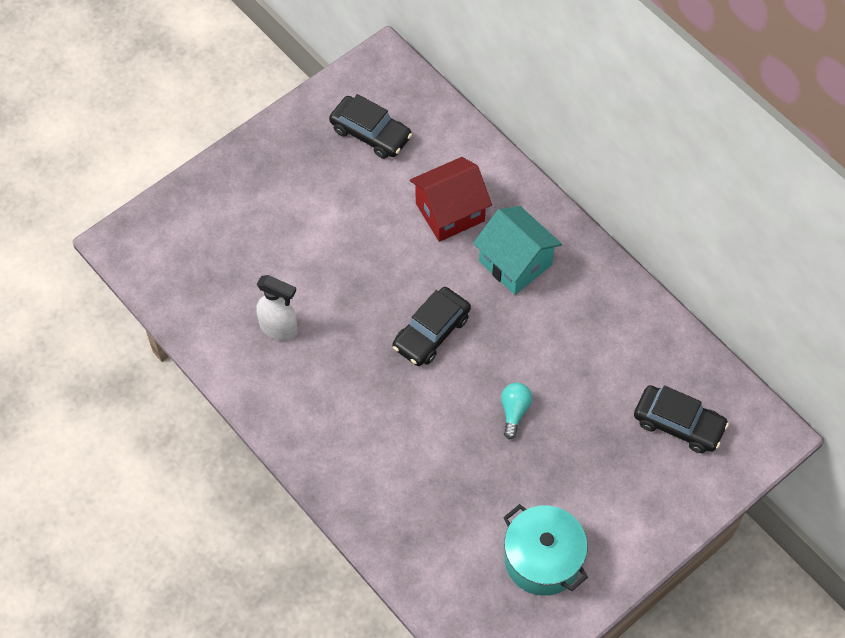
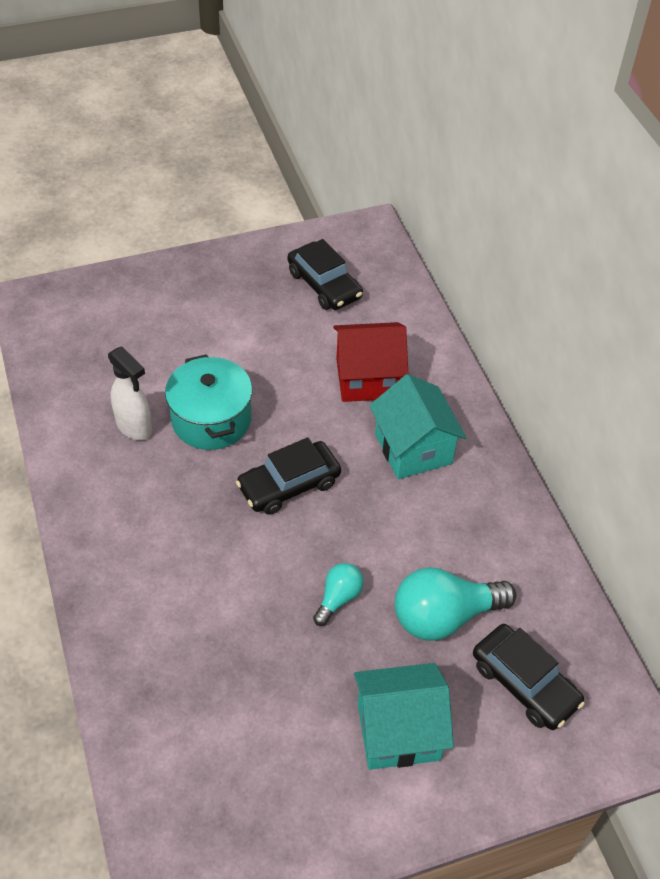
camera: 20 degrees right, 10 degrees down
turquoise pot [503,504,588,596] -> turquoise pot moved to [165,354,252,450]
none -> turquoise house [354,663,454,770]
none -> turquoise light bulb [395,567,516,641]

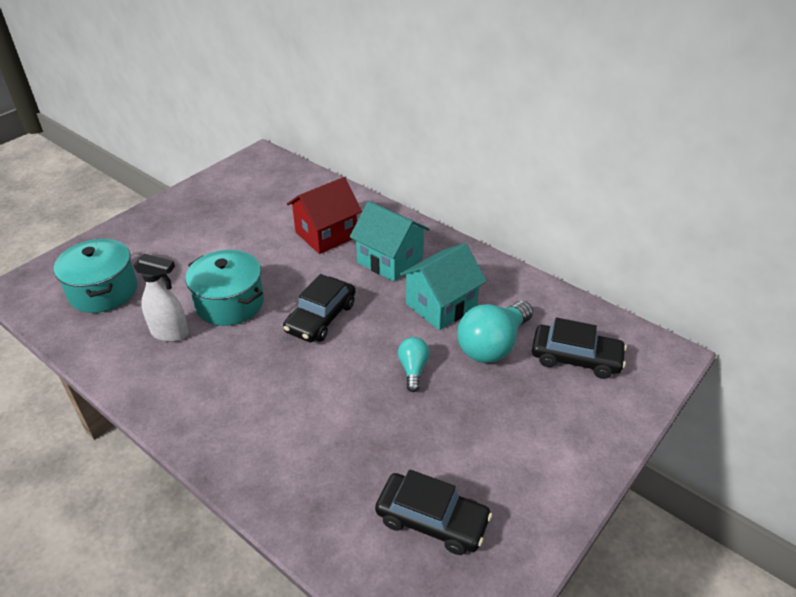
camera: 30 degrees left, 10 degrees down
black car [288,239,363,310] -> black car moved to [375,469,492,555]
turquoise house [354,663,454,770] -> turquoise house moved to [400,243,487,330]
none -> turquoise pot [54,239,137,313]

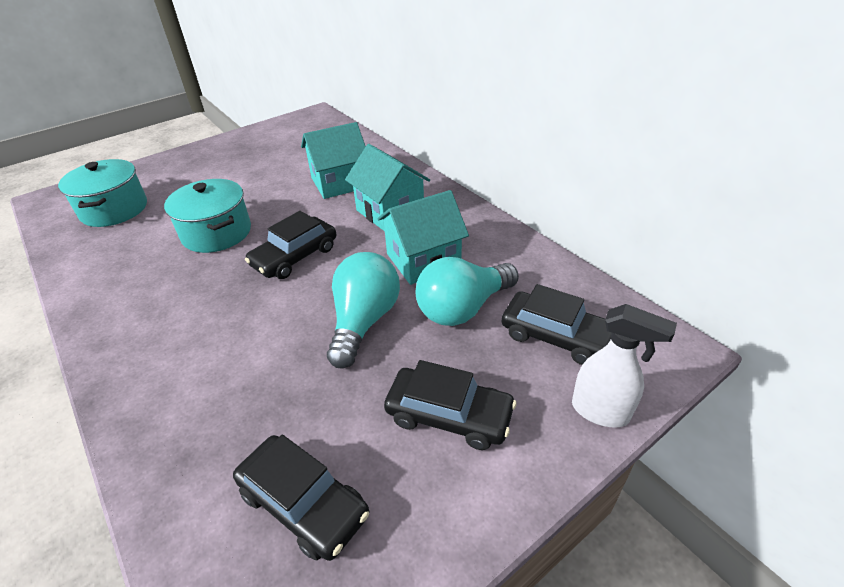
camera: 15 degrees right, 0 degrees up
white spray bottle [133,254,189,342] -> white spray bottle moved to [572,304,677,428]
red house [287,177,362,254] -> turquoise house [301,122,366,199]
turquoise light bulb [398,337,430,392] -> turquoise light bulb [327,252,400,369], size x1.85
none -> black car [384,360,517,450]

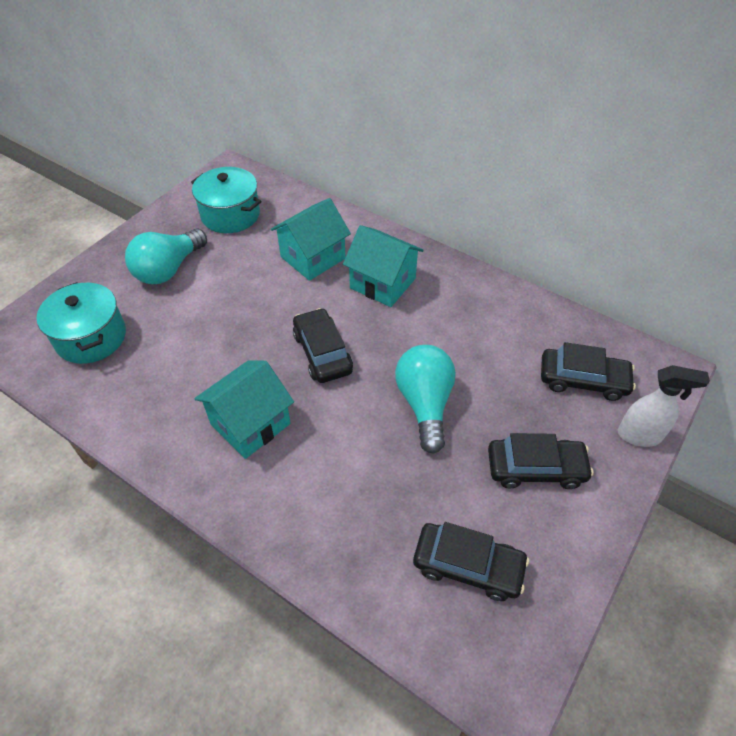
camera: 20 degrees left, 10 degrees up
turquoise pot [164,179,251,253] -> turquoise pot moved to [191,167,262,233]
black car [245,211,337,279] -> black car turned 135 degrees clockwise [293,308,353,383]
turquoise house [377,190,469,285] -> turquoise house moved to [194,361,294,459]
turquoise light bulb [416,257,519,326] -> turquoise light bulb moved to [125,229,207,284]

